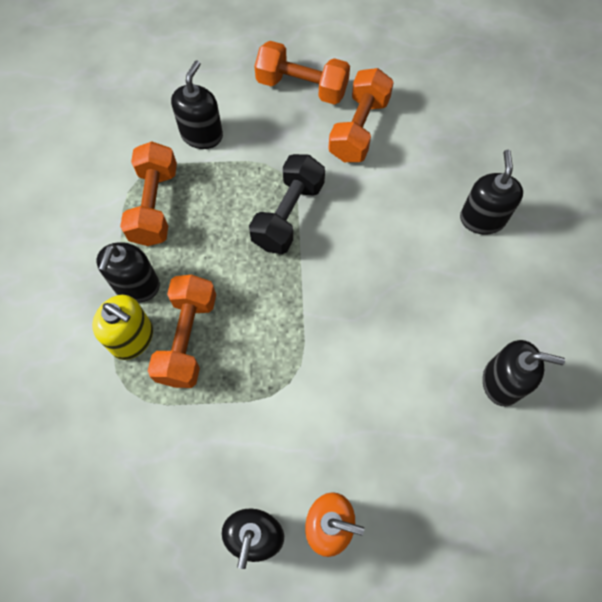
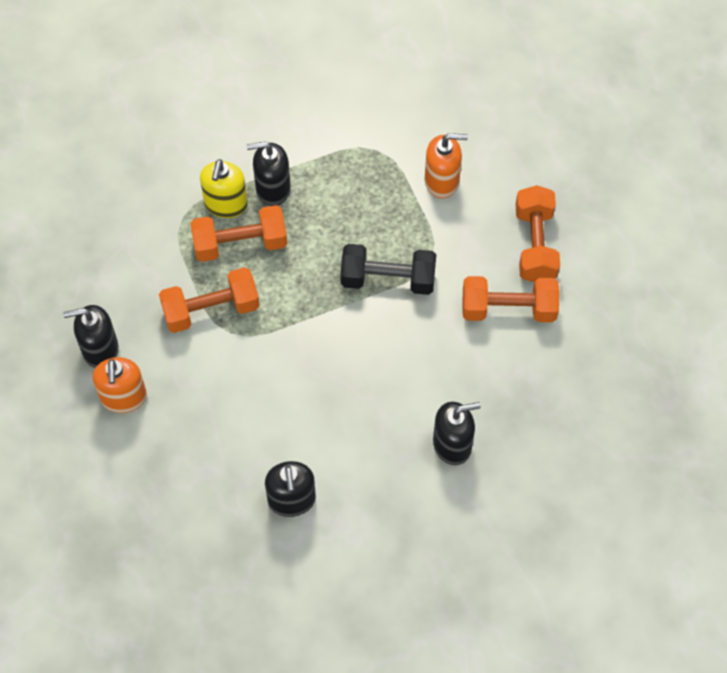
camera: 70 degrees right, 5 degrees down
orange dumbbell [120,141,177,246] -> orange dumbbell moved to [159,267,260,333]
black soap dispenser [171,60,223,149] -> orange soap dispenser [425,133,468,198]

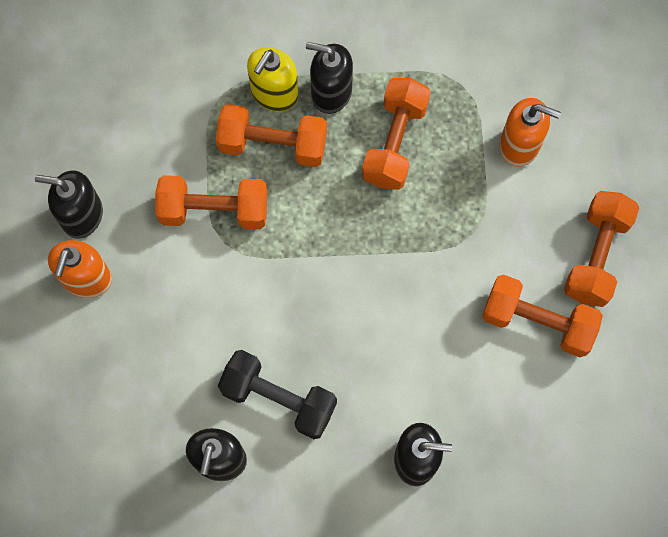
camera: 20 degrees right, 10 degrees up
black dumbbell [340,244,436,295] -> black dumbbell moved to [218,350,337,439]
none -> orange dumbbell [362,78,431,190]

